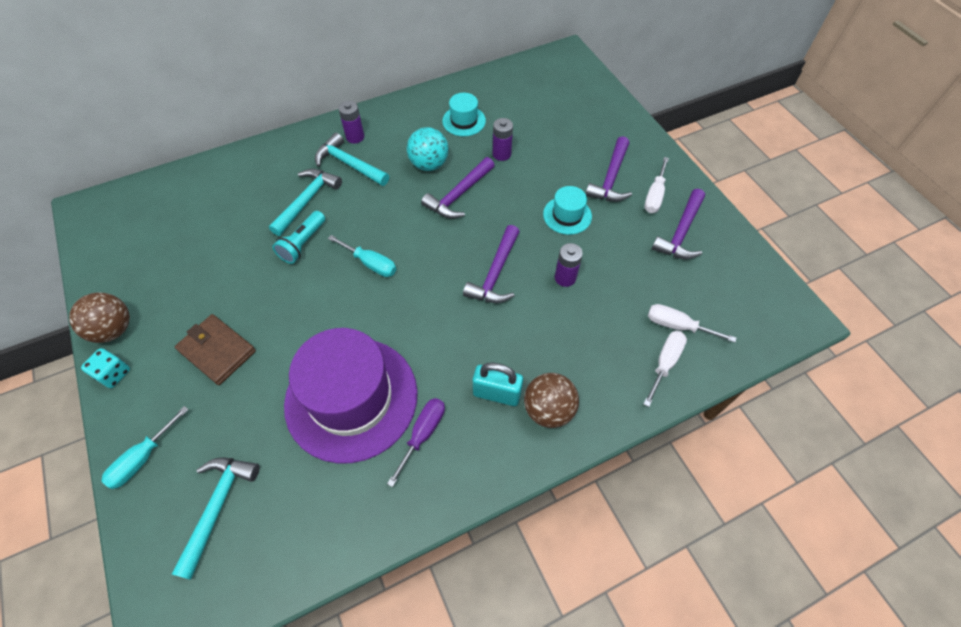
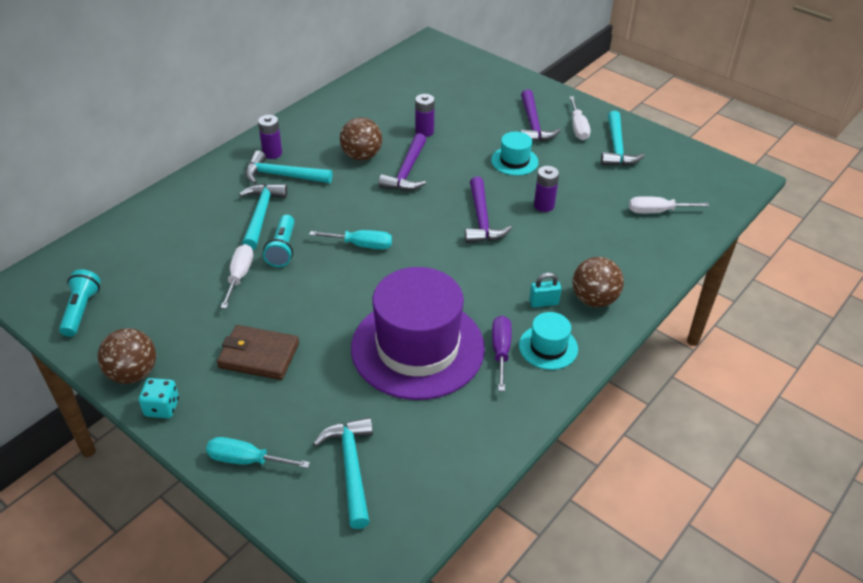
camera: 25 degrees left, 15 degrees down
turquoise screwdriver [101,406,189,489] -> turquoise screwdriver turned 90 degrees clockwise [206,437,310,468]
turquoise ball [407,127,449,171] -> brown ball [340,117,382,160]
turquoise hat [442,93,486,136] -> turquoise hat moved to [519,312,578,370]
turquoise padlock [473,363,523,406] -> turquoise padlock [529,273,561,308], size x0.65
white screwdriver [644,331,687,407] -> white screwdriver moved to [220,244,253,309]
purple hammer [652,189,705,259] -> turquoise hammer [601,111,645,166]
none -> turquoise flashlight [59,269,101,337]

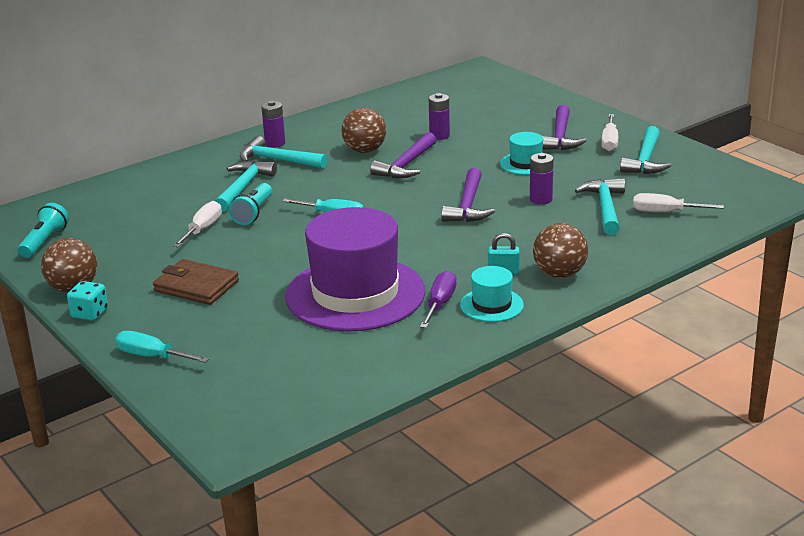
camera: 15 degrees right, 15 degrees down
turquoise hammer [313,417,373,529] -> turquoise hammer moved to [575,178,625,235]

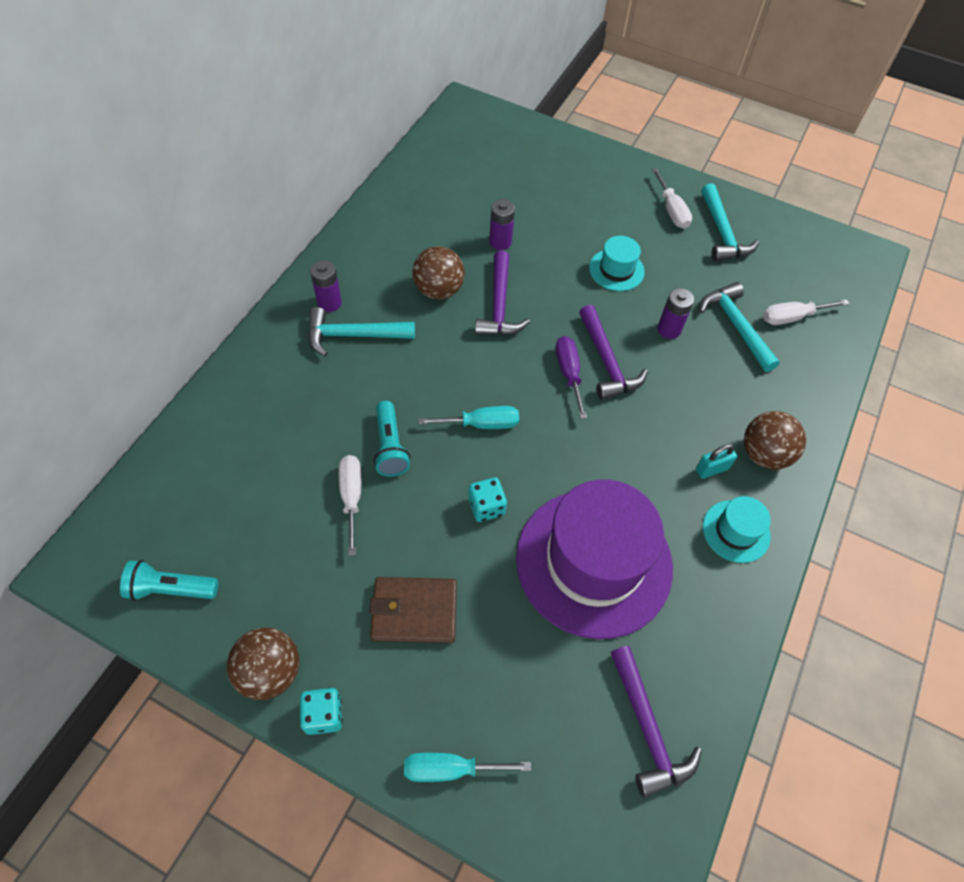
camera: 30 degrees left, 30 degrees up
turquoise flashlight [18,203,69,258] -> turquoise flashlight turned 75 degrees counterclockwise [120,560,218,601]
turquoise hammer [215,160,277,212] -> none
purple screwdriver [420,271,457,328] -> purple screwdriver moved to [556,336,587,419]
purple hammer [542,105,586,150] -> purple hammer moved to [610,646,702,798]
none -> turquoise dice [468,478,507,522]

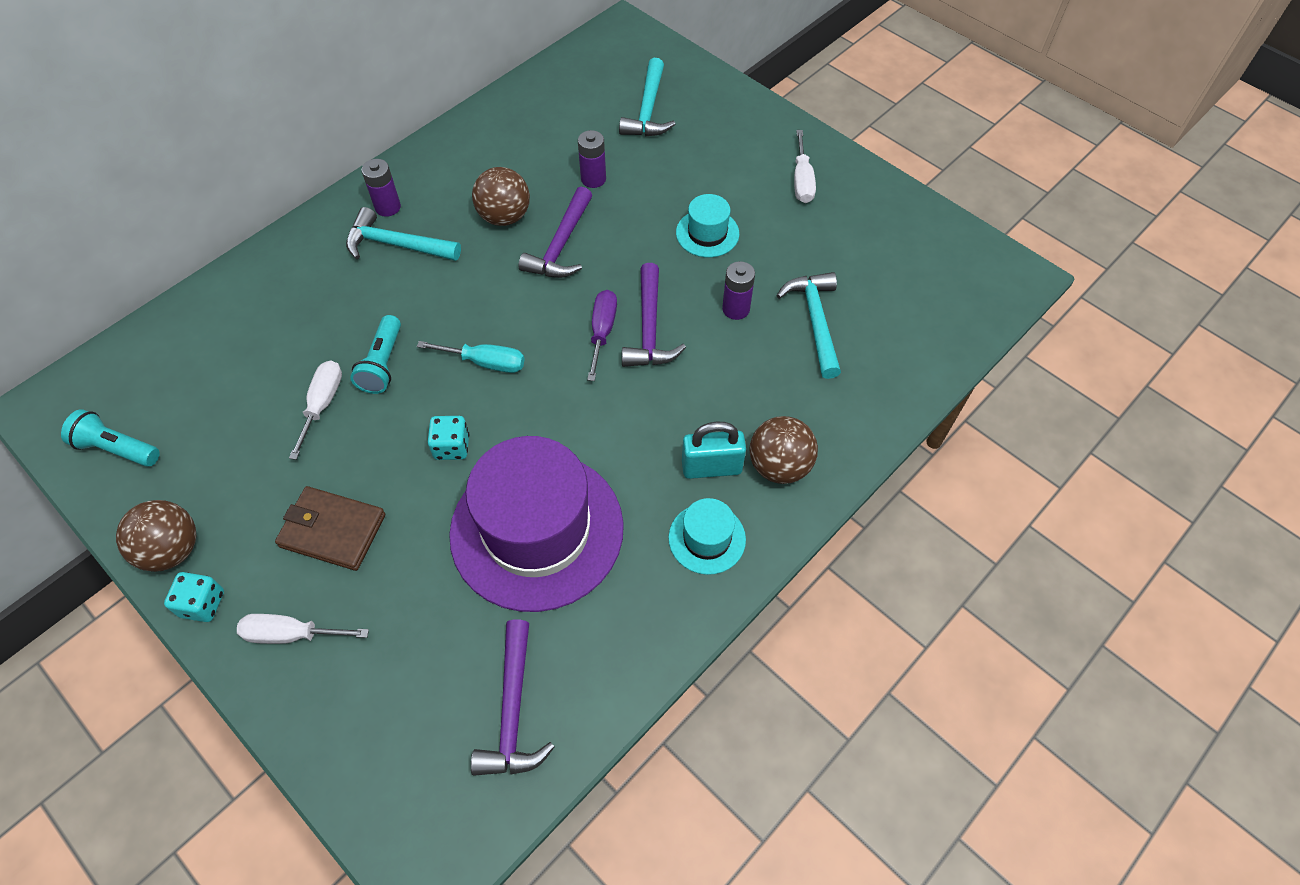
camera: 20 degrees right, 0 degrees up
turquoise screwdriver [404,753,531,782] -> none
turquoise padlock [696,444,737,479] -> turquoise padlock [682,422,746,479], size x1.55
turquoise hammer [701,183,759,261] -> turquoise hammer moved to [619,58,675,136]
white screwdriver [763,299,849,325] -> white screwdriver moved to [237,614,369,644]

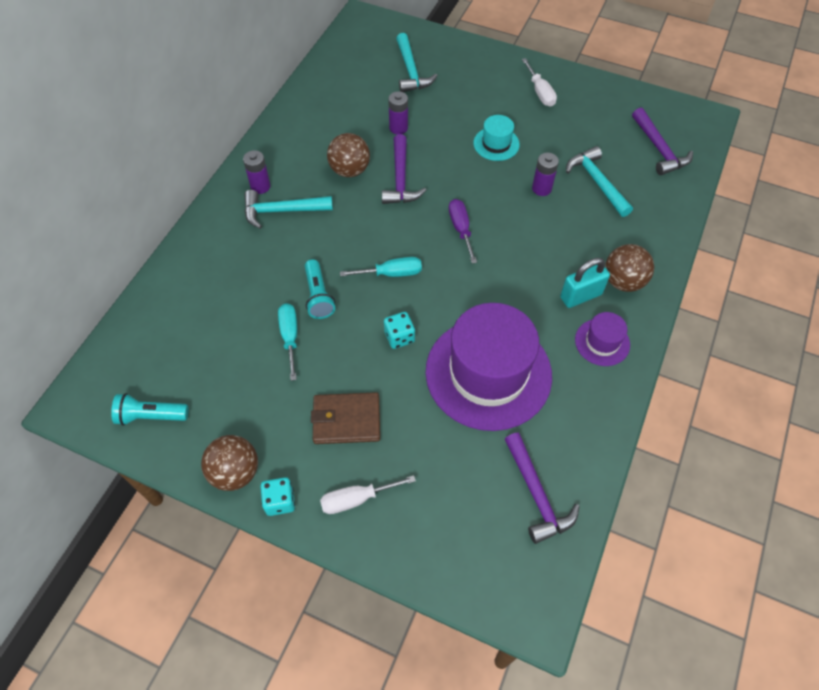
camera: 20 degrees left, 0 degrees up
white screwdriver [289,360,342,460] -> turquoise screwdriver [278,303,297,381]
purple hammer [622,263,686,367] -> purple hammer moved to [632,108,693,175]
turquoise hat [668,498,746,575] -> purple hat [575,312,630,366]

